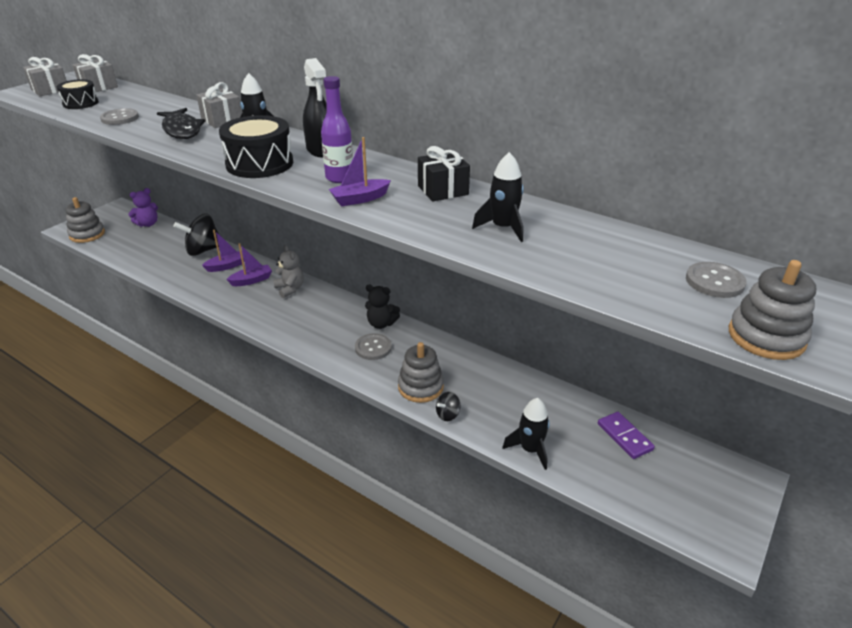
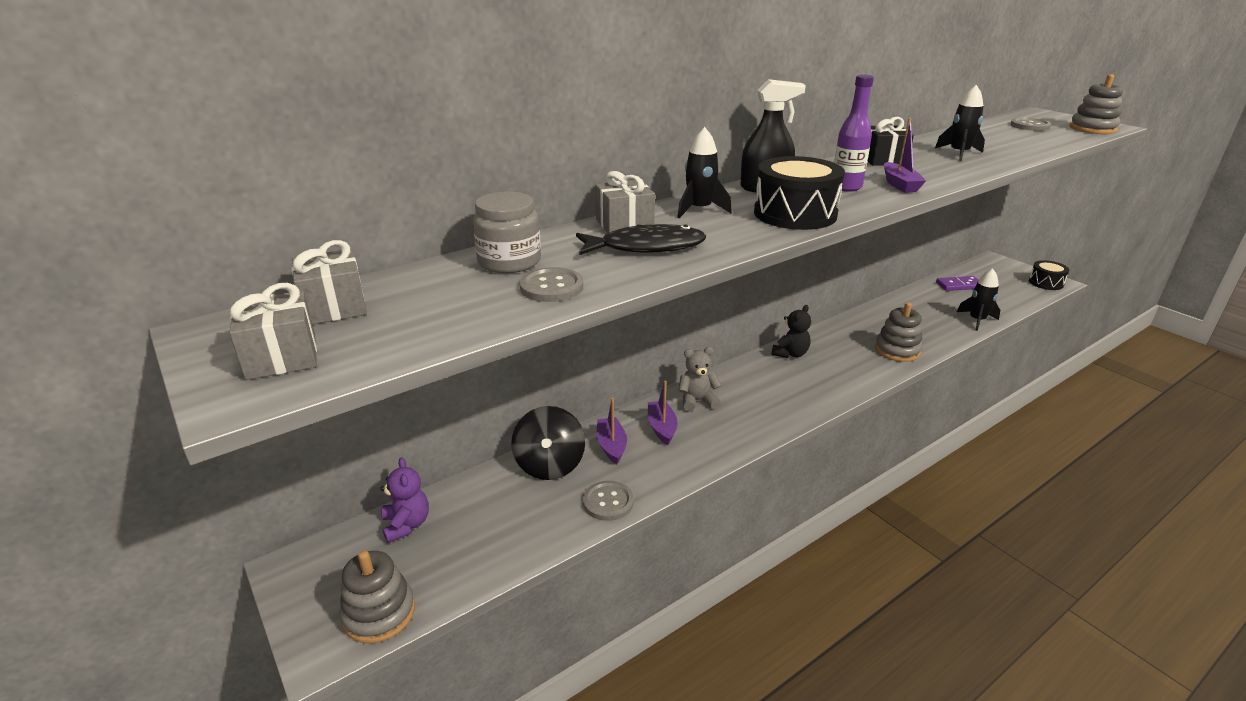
camera: 70 degrees left, 5 degrees down
black drum [57,79,99,109] -> black drum moved to [1029,260,1069,290]
grey button [355,333,392,360] -> grey button moved to [583,481,634,521]
black spinning top [436,392,461,421] -> none
none -> grey jar [473,192,541,273]

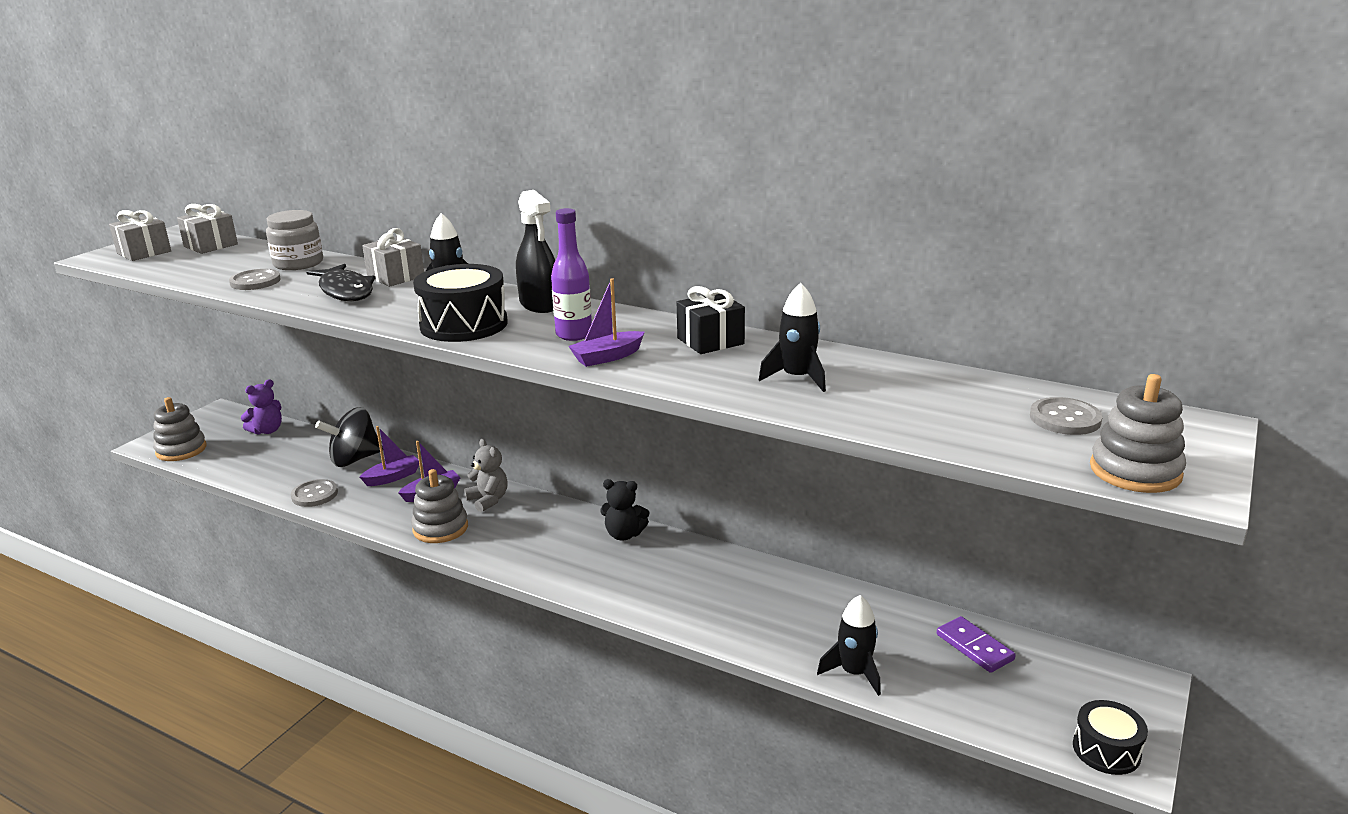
camera: 65 degrees right, 5 degrees down
grey stacking toy [875,302,923,362] -> grey stacking toy moved to [411,469,468,543]

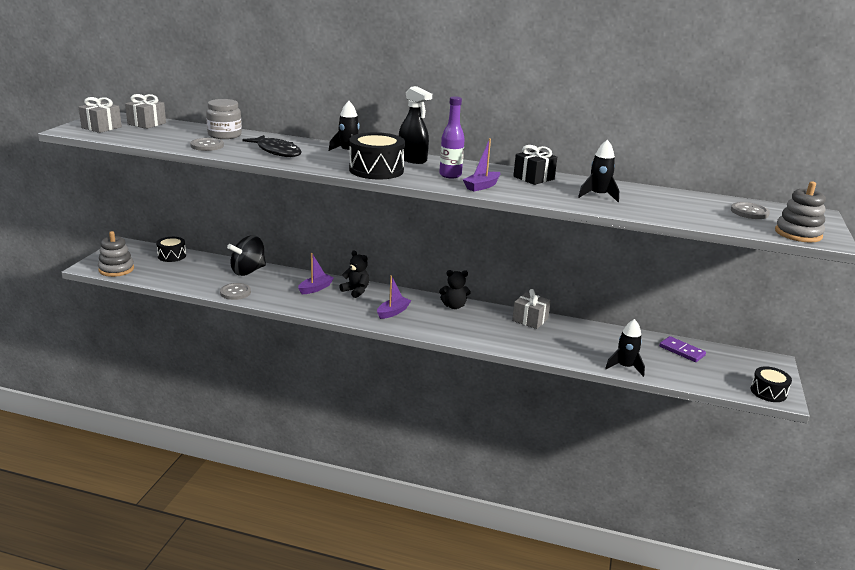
camera: 15 degrees left, 0 degrees up
purple teddy bear [241,379,282,435] -> black drum [156,237,186,262]
purple boat [360,426,419,486] -> purple boat moved to [377,275,411,319]
grey gift [362,228,424,287] -> grey gift moved to [512,289,551,329]
grey stacking toy [411,469,468,543] -> none
grey teddy bear [464,439,508,512] -> black teddy bear [339,251,369,298]

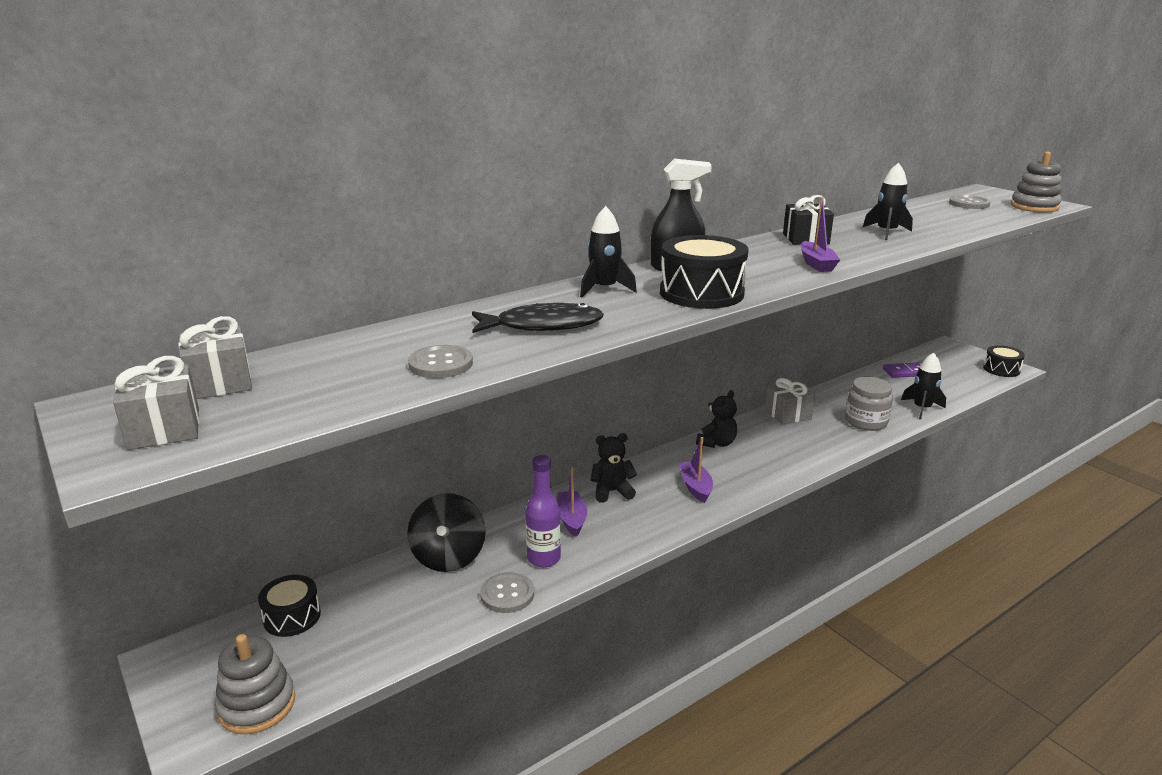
camera: 50 degrees left, 0 degrees up
grey jar [206,99,242,139] -> grey jar moved to [845,377,893,431]
purple bottle [439,96,465,179] -> purple bottle moved to [525,455,561,567]

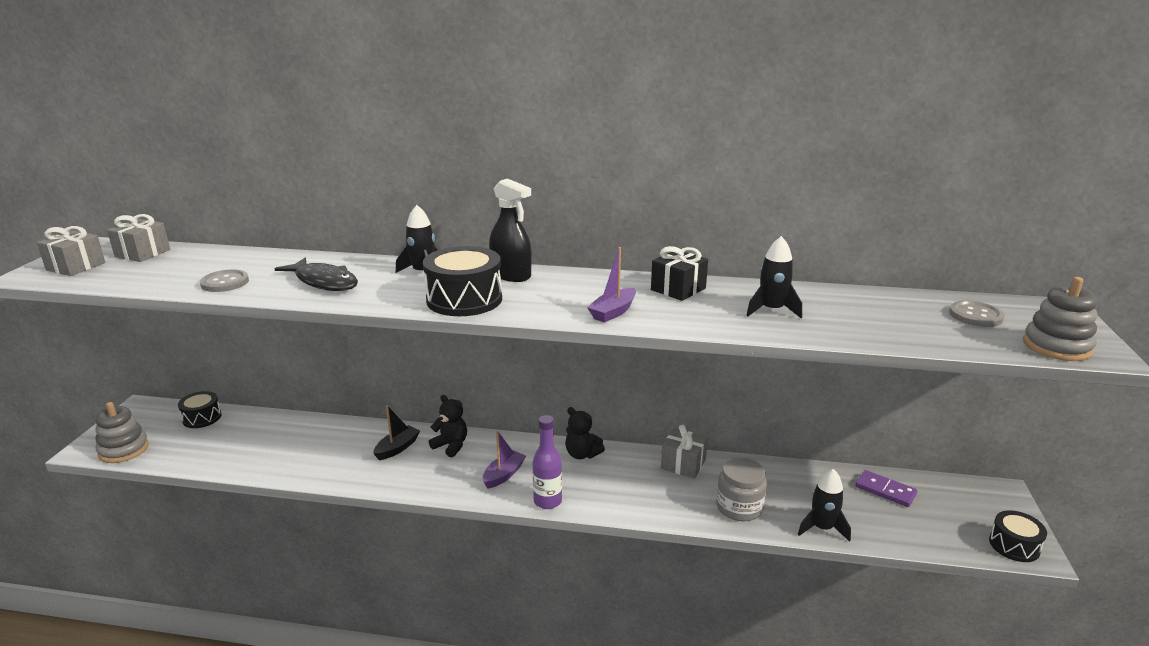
camera: 45 degrees right, 0 degrees up
black spinning top [407,493,486,572] -> none
grey button [480,572,534,613] -> none
purple bottle [525,455,561,567] -> purple bottle moved to [533,415,562,509]
purple boat [557,467,587,537] -> black boat [373,405,420,460]
black teddy bear [696,390,737,448] -> black teddy bear turned 45 degrees clockwise [565,407,605,459]

